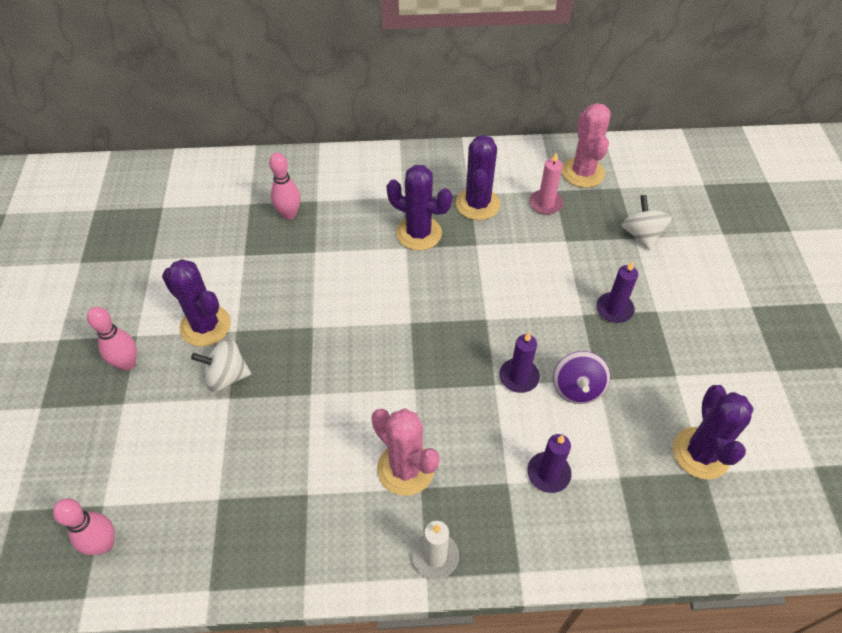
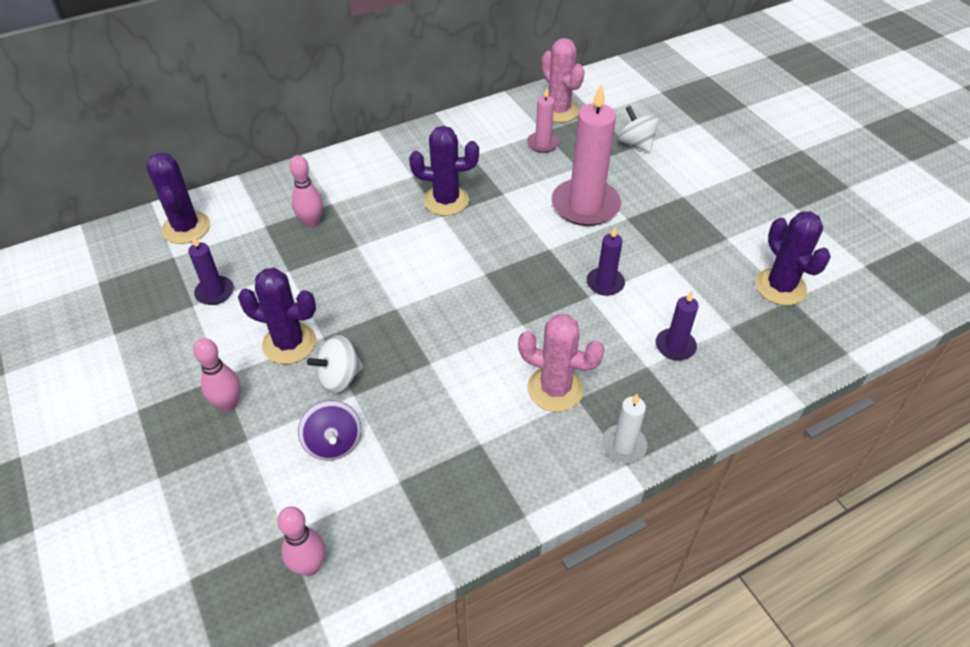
camera: 25 degrees left, 5 degrees down
purple cactus [456,135,500,220] -> purple cactus moved to [146,153,210,244]
purple spinning top [553,351,610,404] -> purple spinning top moved to [298,400,361,460]
purple candle [596,261,638,323] -> purple candle moved to [188,236,234,305]
none -> pink candle [552,84,621,226]

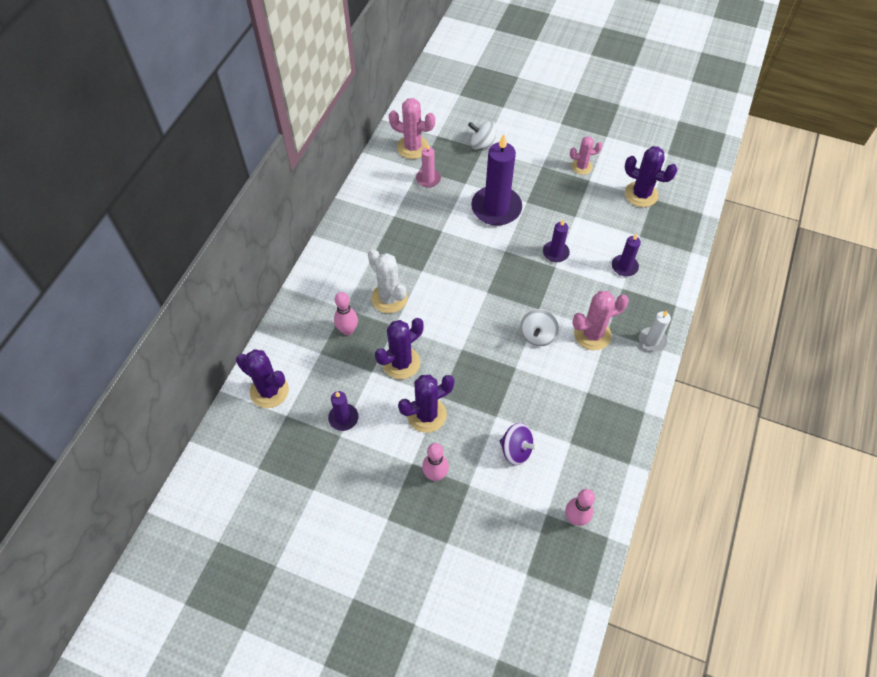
camera: 40 degrees left, 10 degrees up
white spinning top [307,335,363,393] -> white spinning top moved to [520,309,559,346]
purple cactus [409,126,479,216] -> purple cactus moved to [375,318,424,379]
pink candle [552,84,621,226] -> purple candle [471,134,522,226]
none -> white cactus [368,249,408,313]
none -> pink cactus [570,136,602,175]

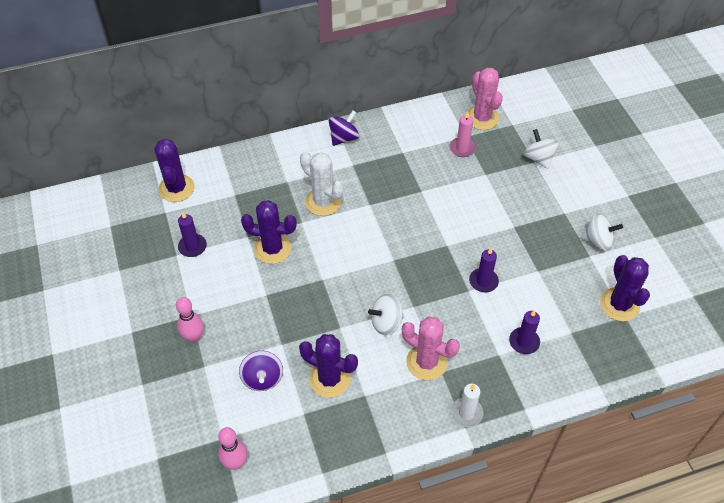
camera: 50 degrees right, 5 degrees down
pink bowling pin [334,292,358,335] -> none
white cactus [368,249,408,313] -> white cactus turned 60 degrees counterclockwise [300,152,343,216]
purple cactus [398,375,454,433] -> purple cactus moved to [299,334,358,398]
purple candle [471,134,522,226] -> none
pink cactus [570,136,602,175] -> white spinning top [581,213,623,251]
none -> purple spinning top [329,110,359,146]

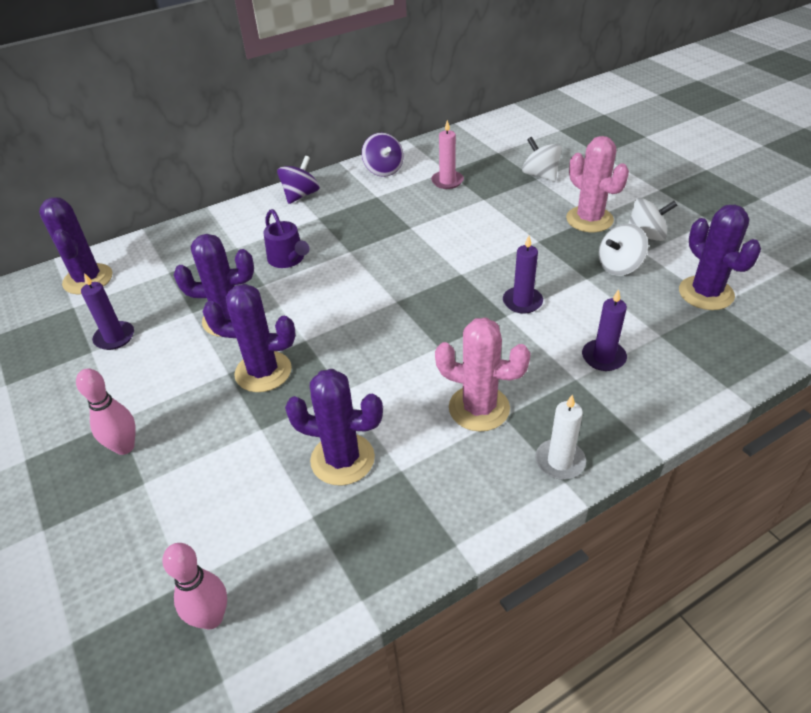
camera: 10 degrees left, 10 degrees down
purple spinning top [239,351,283,391] -> purple spinning top moved to [362,133,404,177]
white cactus [300,152,343,216] -> purple watering can [263,209,309,268]
white spinning top [368,294,404,335] -> white spinning top moved to [599,224,648,276]
pink cactus [466,68,503,130] -> pink cactus moved to [566,136,629,232]
none -> purple cactus [202,284,296,392]

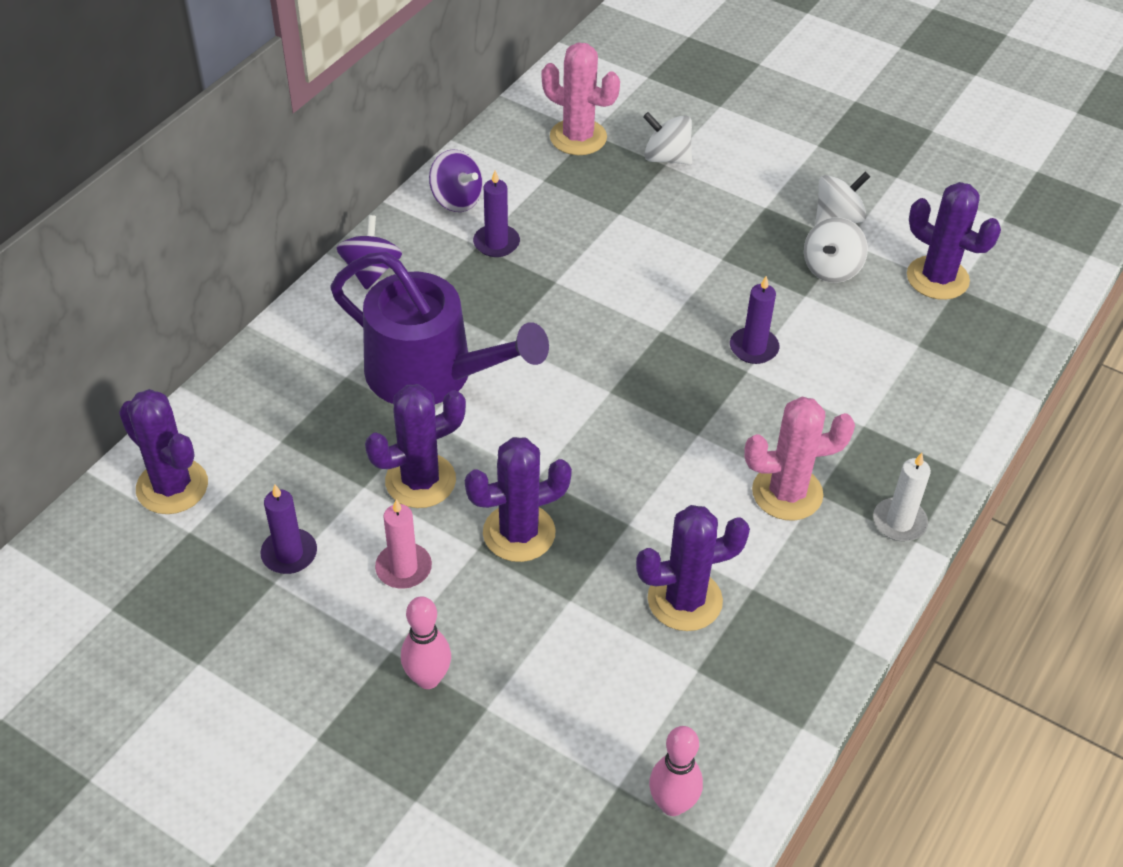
camera: 30 degrees left, 5 degrees up
purple watering can [263,209,309,268] -> purple watering can [330,252,549,404], size x2.04
pink candle [431,120,464,189] -> pink candle moved to [375,499,432,589]
pink cactus [566,136,629,232] -> pink cactus moved to [542,43,620,155]
purple candle [582,289,627,371] -> purple candle moved to [473,170,520,257]

